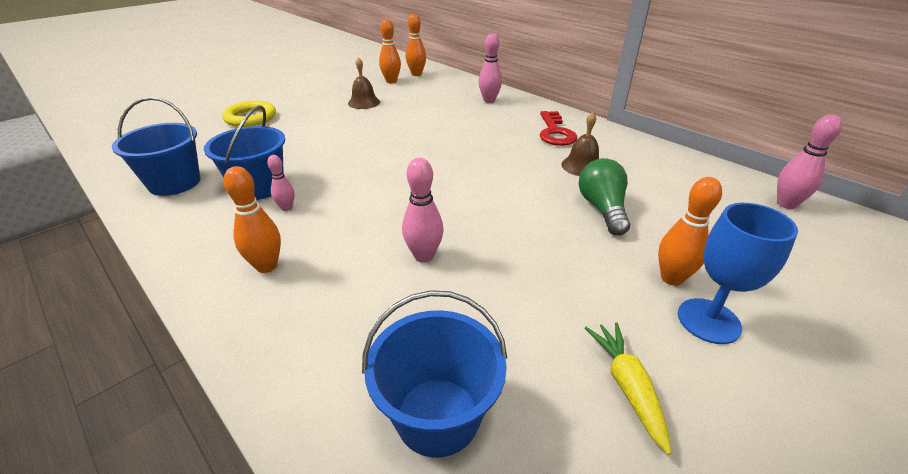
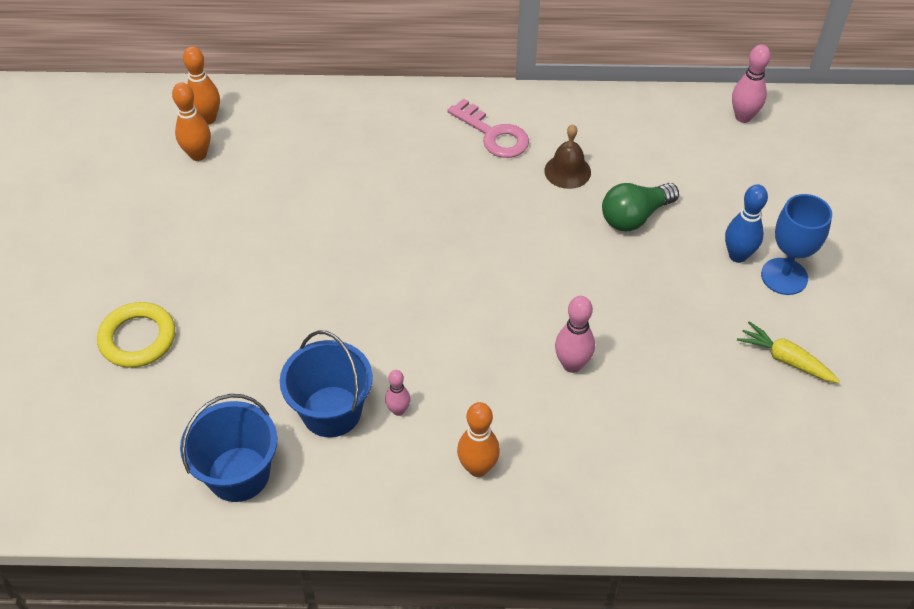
camera: 45 degrees left, 15 degrees up
brown bell [348,57,380,109] -> none
blue bucket [362,290,507,458] -> none
pink bowling pin [478,33,502,103] -> none
red key [540,111,577,146] -> pink key [447,98,529,158]
green light bulb [579,158,630,235] -> green light bulb turned 75 degrees counterclockwise [602,183,679,231]
orange bowling pin [658,177,722,286] -> blue bowling pin [725,184,768,263]

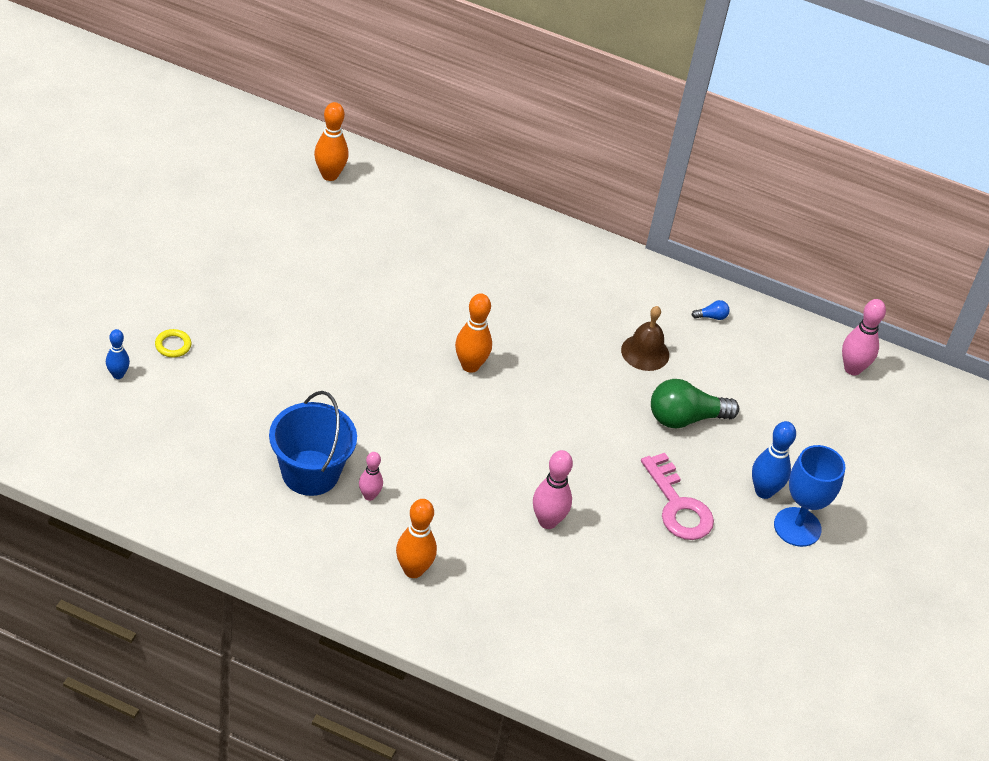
camera: 15 degrees right, 5 degrees down
yellow ring [97,302,175,368] -> yellow ring [155,329,191,357], size x0.49
orange bowling pin [172,83,211,161] -> orange bowling pin moved to [455,293,492,373]
blue bucket [180,394,277,502] -> none
pink key [447,98,529,158] -> pink key moved to [641,453,714,540]
yellow carrot [737,321,840,383] -> none
none -> blue bowling pin [106,329,130,379]
none -> blue light bulb [692,300,730,320]

